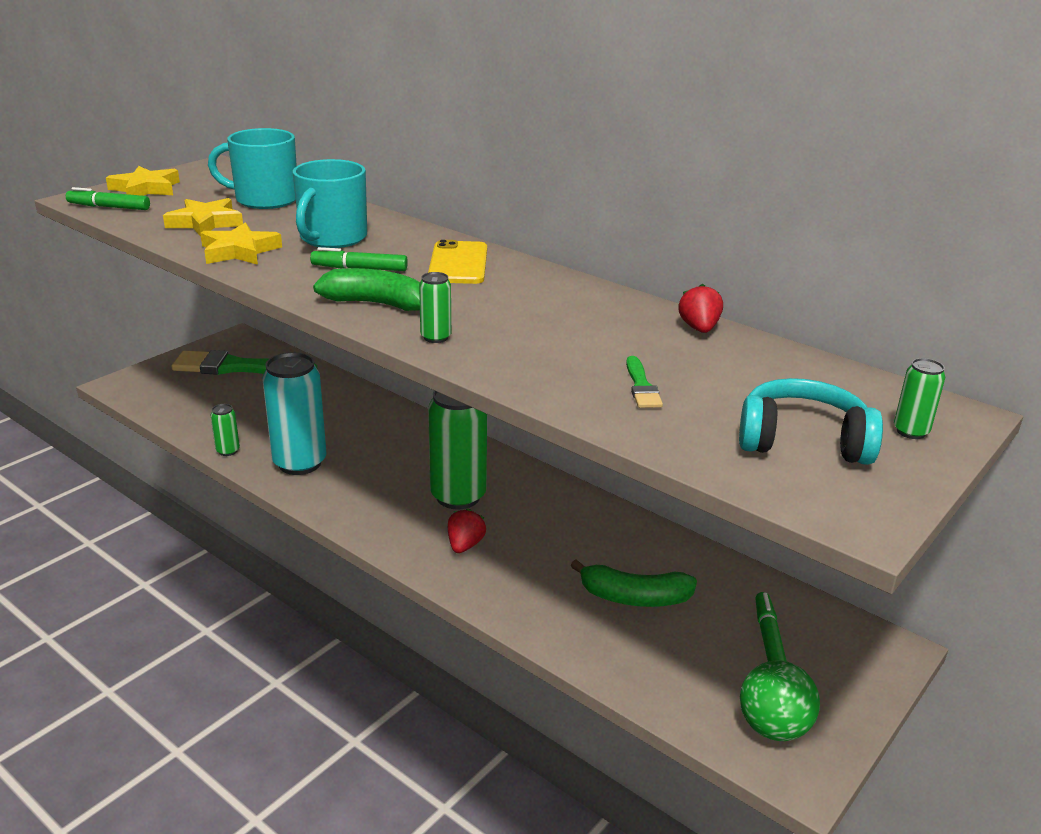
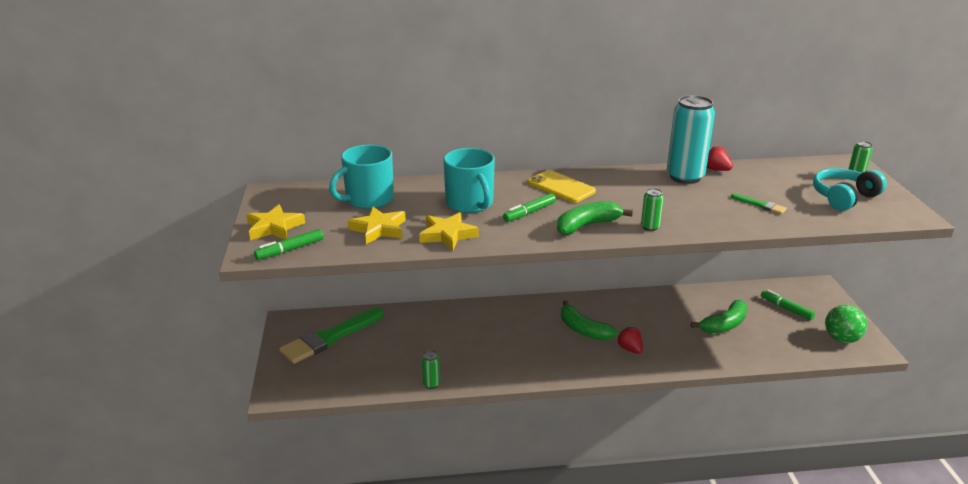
camera: 45 degrees left, 0 degrees up
turquoise can [262,352,327,475] -> turquoise can moved to [667,95,715,184]
green can [428,391,487,510] -> green banana [561,300,617,341]

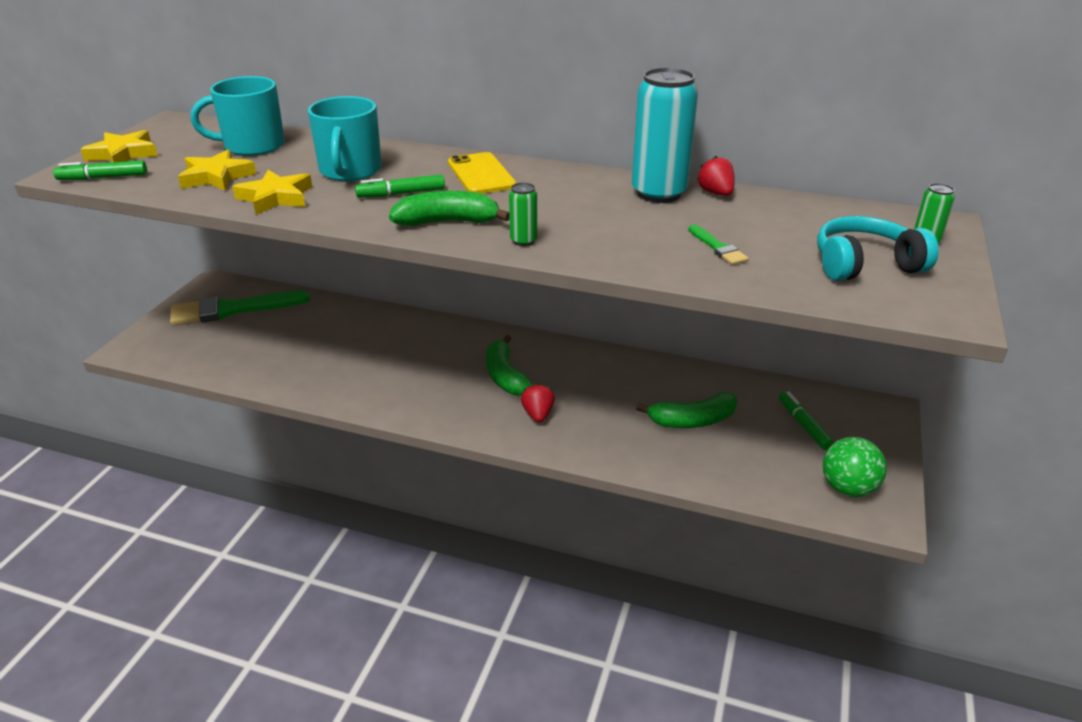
camera: 25 degrees right, 5 degrees up
green can [422,350,440,389] -> none

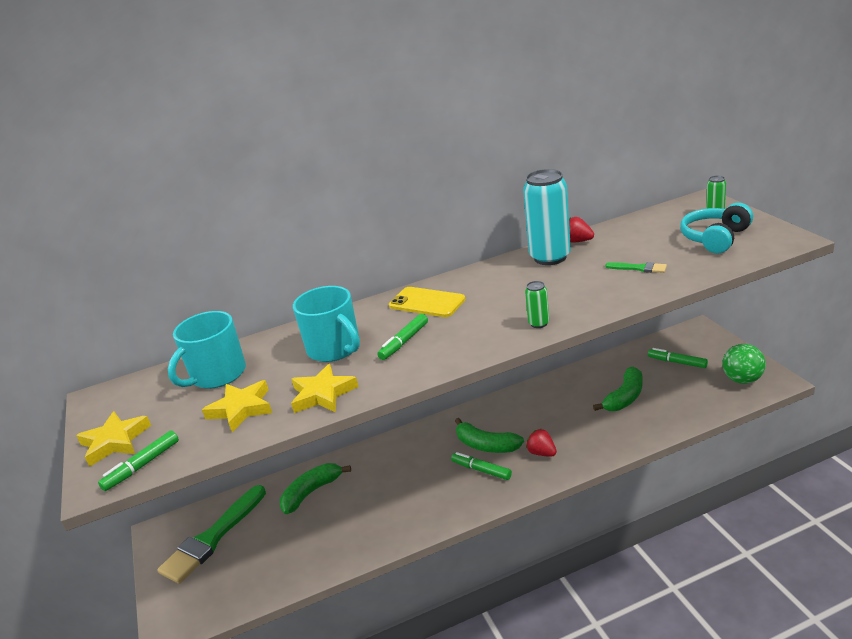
camera: 35 degrees left, 5 degrees down
green banana [389,191,510,226] -> green banana moved to [280,463,351,514]
none -> green marker [451,452,512,480]

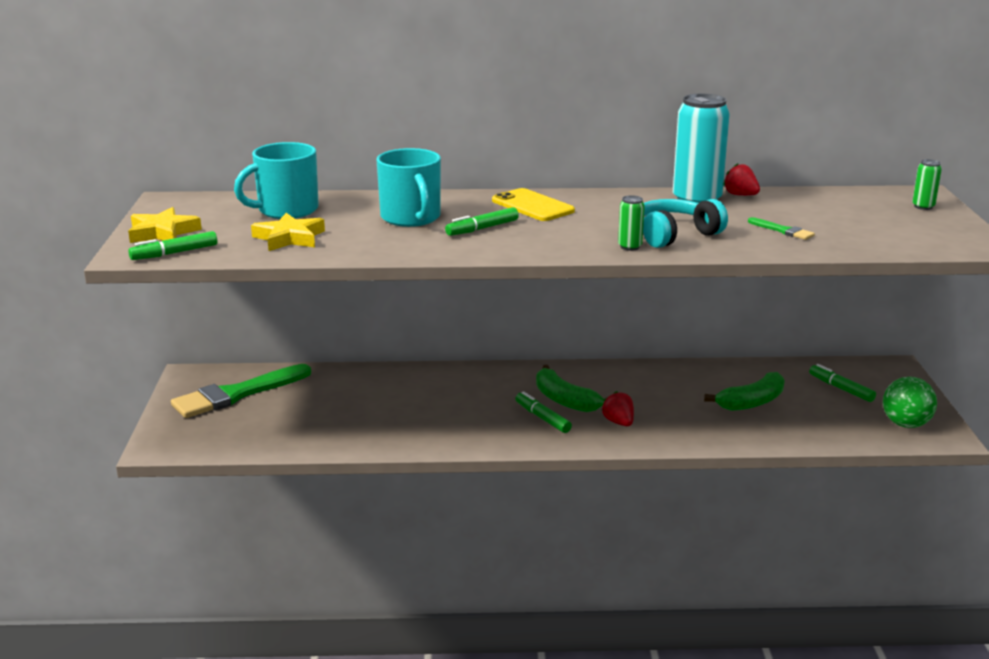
camera: 15 degrees right, 5 degrees down
green banana [280,463,351,514] -> none
yellow star [291,364,359,413] -> none
turquoise headphones [680,203,753,253] -> turquoise headphones moved to [643,199,728,248]

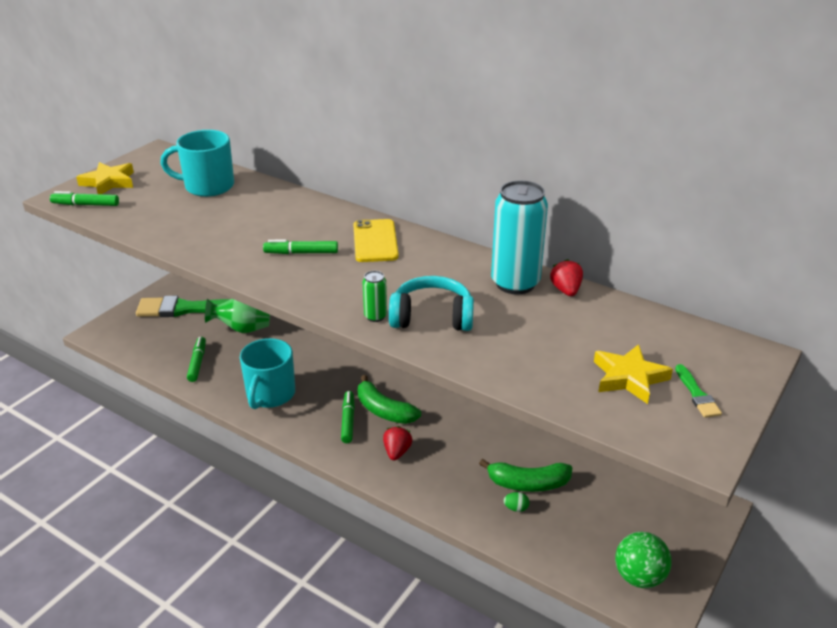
camera: 35 degrees right, 10 degrees up
yellow star [251,213,325,251] -> yellow star moved to [594,344,673,404]
turquoise mug [377,148,441,227] -> turquoise mug moved to [240,338,295,409]
green banana [536,365,604,412] -> green banana turned 45 degrees counterclockwise [358,375,421,424]
green brush [748,217,815,240] -> green brush moved to [675,364,722,418]
green marker [809,364,876,402] -> green marker moved to [187,337,206,382]
green can [912,159,942,210] -> none
none -> green vase [205,299,270,333]
none -> green egg [504,492,529,512]

